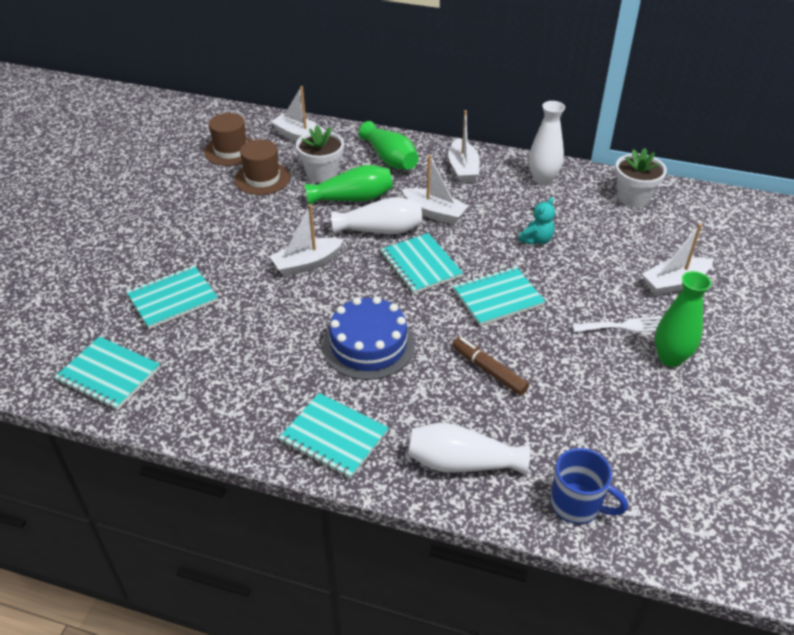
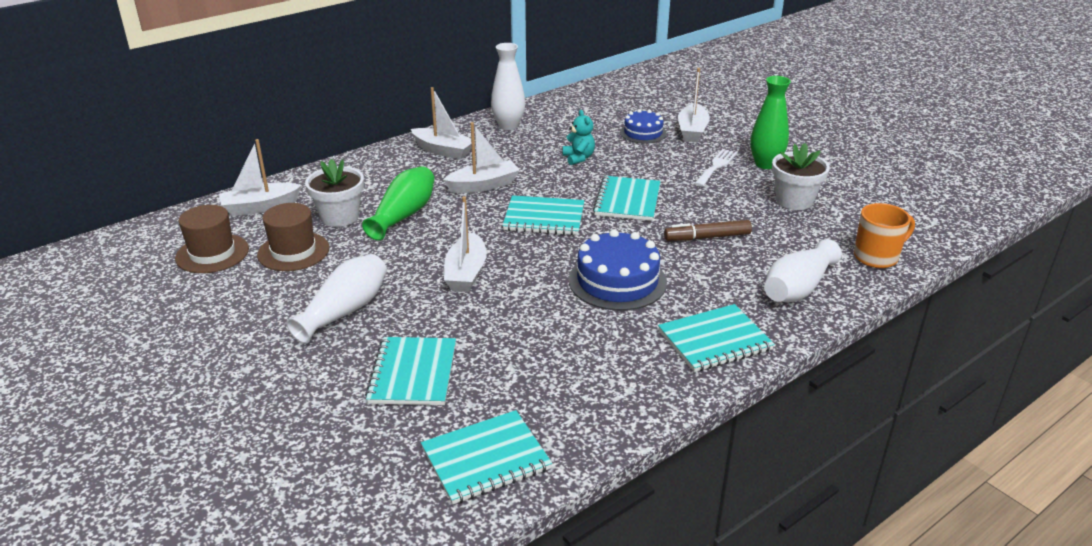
camera: 55 degrees left, 10 degrees down
white vase [331,197,423,234] -> white vase moved to [286,254,387,343]
green vase [359,121,419,169] -> none
blue mug [550,448,628,524] -> orange mug [854,203,915,268]
white flower pot [615,148,667,208] -> white flower pot moved to [772,143,830,210]
none -> blue cake [620,109,667,144]

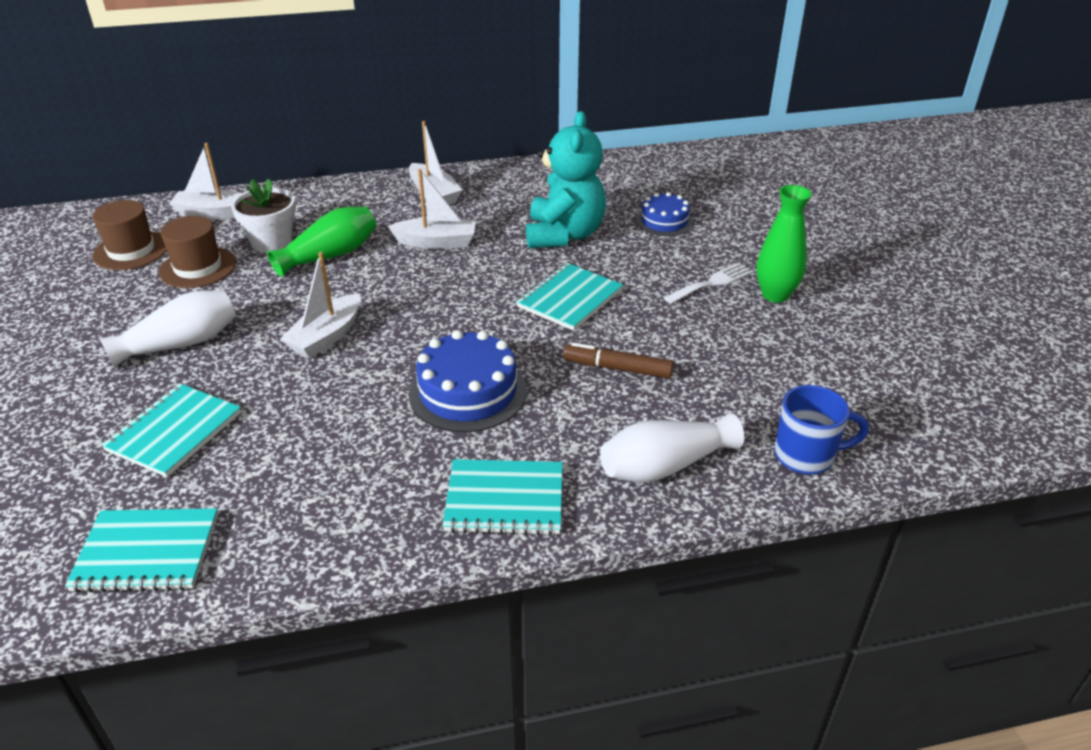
camera: 25 degrees right, 5 degrees up
white vase [491,43,525,130] -> none
turquoise notebook [502,195,584,235] -> none
turquoise teddy bear [562,110,595,165] -> turquoise teddy bear [526,111,606,248], size x2.13
white boat [678,68,710,142] -> none
white flower pot [772,143,830,210] -> none
orange mug [854,203,915,268] -> blue mug [774,385,869,474]

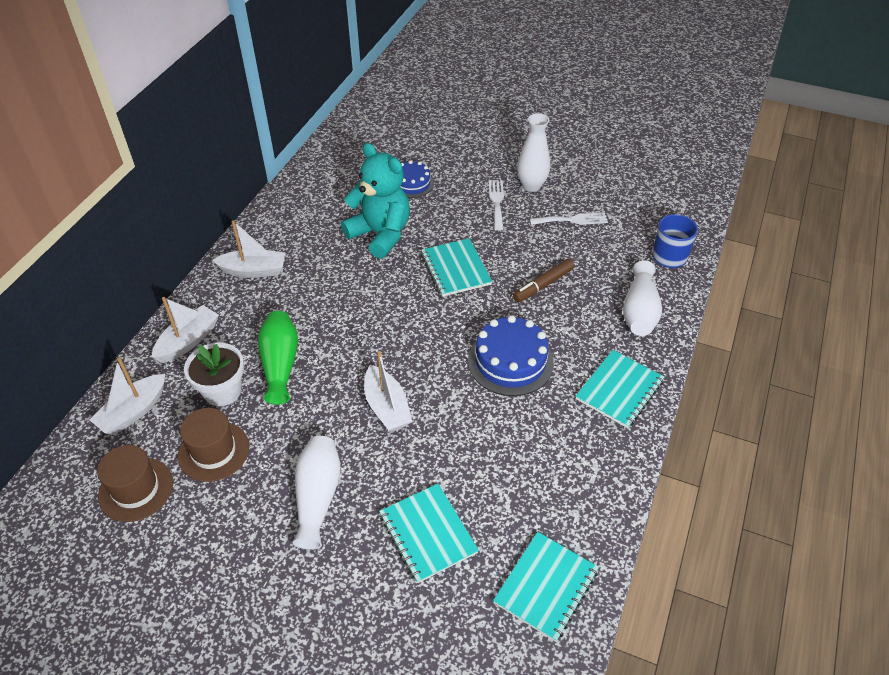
camera: 55 degrees left, 10 degrees up
white boat [388,169,476,249] -> white boat moved to [152,297,219,363]
green vase [756,185,812,303] -> white vase [517,113,550,192]
none -> white fork [530,212,608,225]

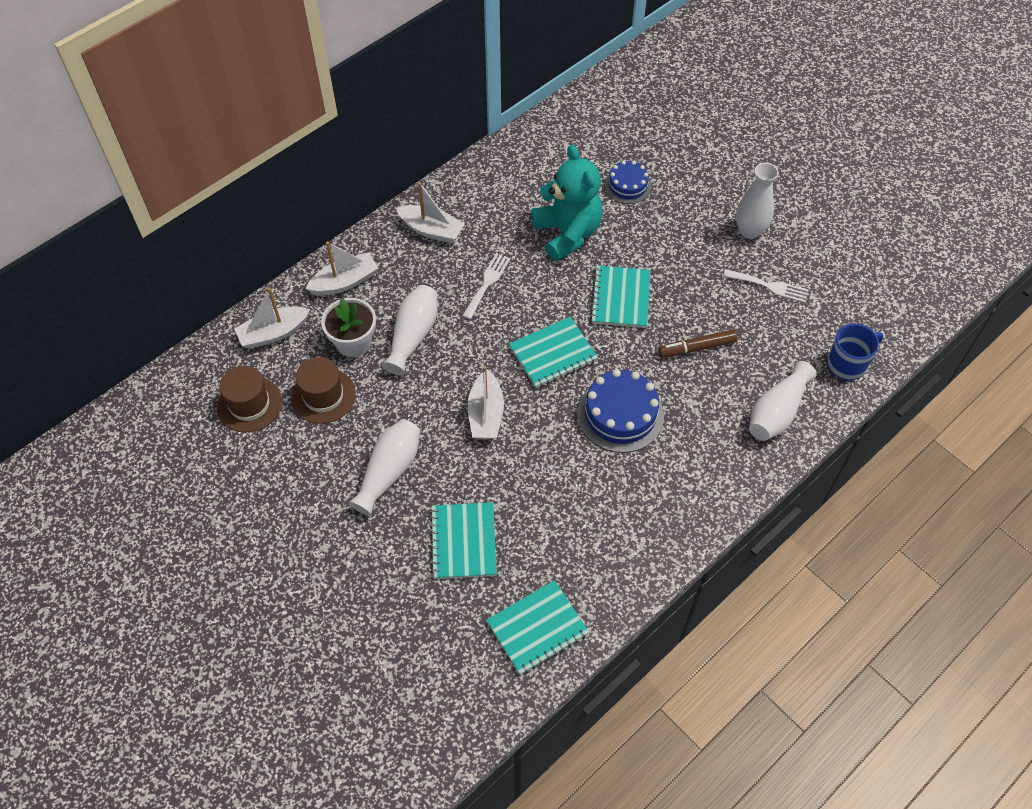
camera: 25 degrees right, 10 degrees up
green vase [258,311,298,405] -> white vase [382,285,438,375]
white fork [489,180,504,231] -> white fork moved to [462,253,511,319]
turquoise notebook [576,350,664,428] -> turquoise notebook moved to [509,317,598,388]

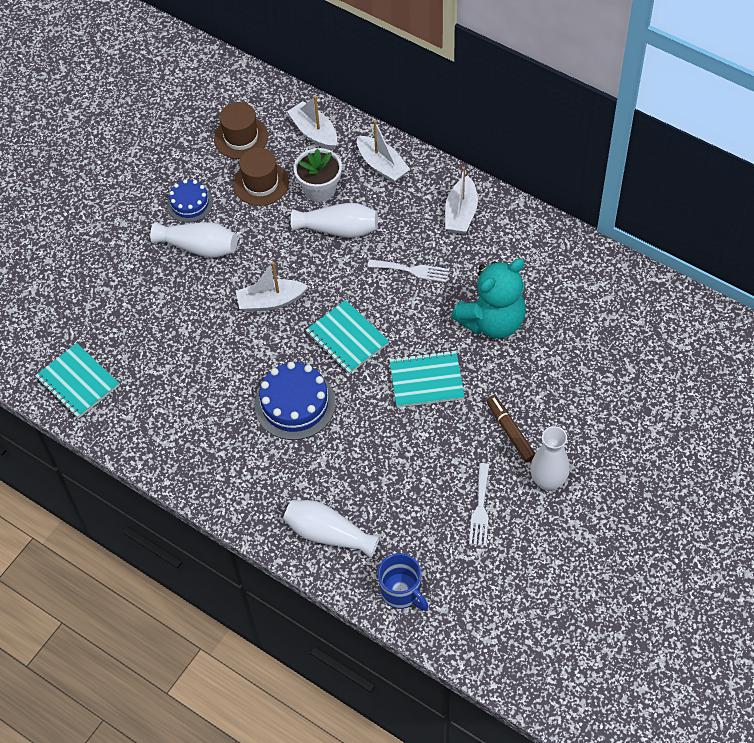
camera: 80 degrees right, 0 degrees up
turquoise notebook [430,502,497,579] -> none
blue cake [604,161,652,204] -> blue cake moved to [167,179,213,223]
brown marker [658,329,738,358] -> brown marker moved to [486,395,535,463]

